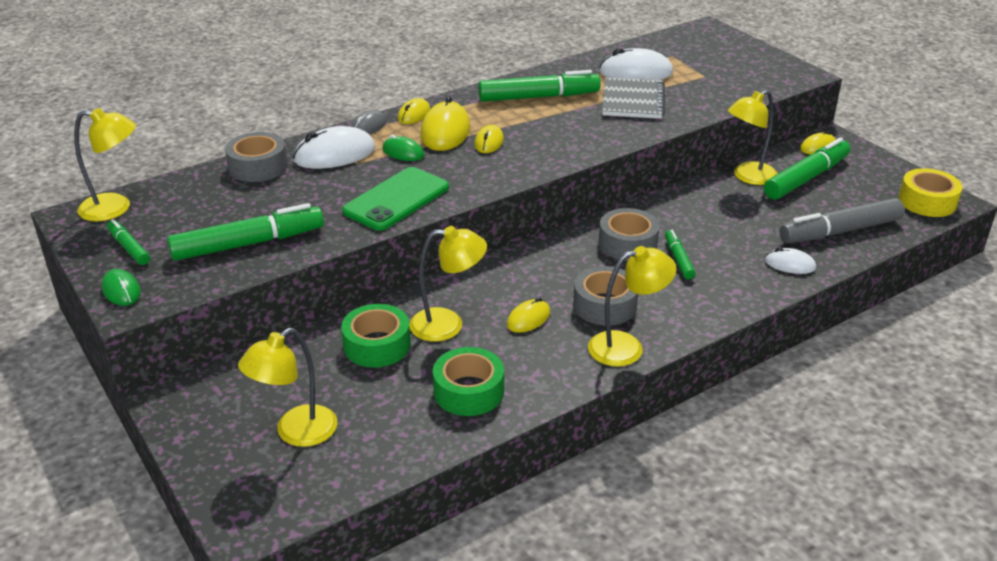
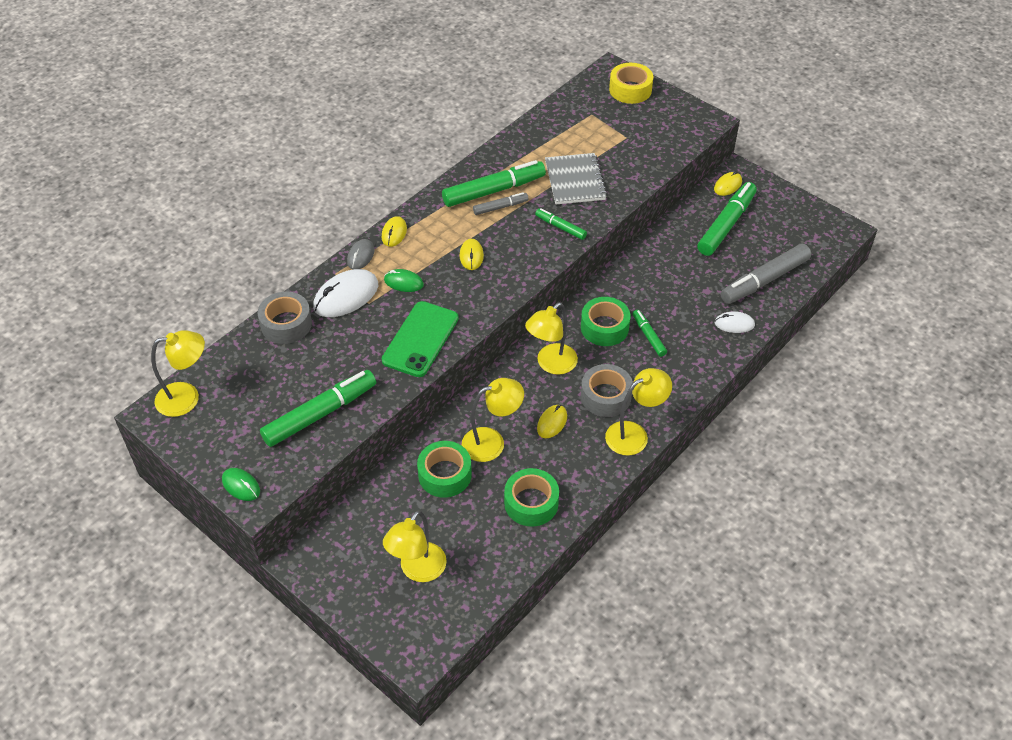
camera: 15 degrees left, 15 degrees up
green marker [107,219,150,265] -> green marker moved to [535,208,587,240]
yellow mouse [420,96,471,151] -> none
white mouse [599,48,673,80] -> none
grey tape [599,208,660,261] -> green tape [581,297,631,346]
yellow lamp [728,90,778,185] -> yellow lamp moved to [525,302,578,375]
yellow tape [899,168,963,217] -> yellow tape moved to [609,63,653,104]
none -> grey marker [473,192,529,215]

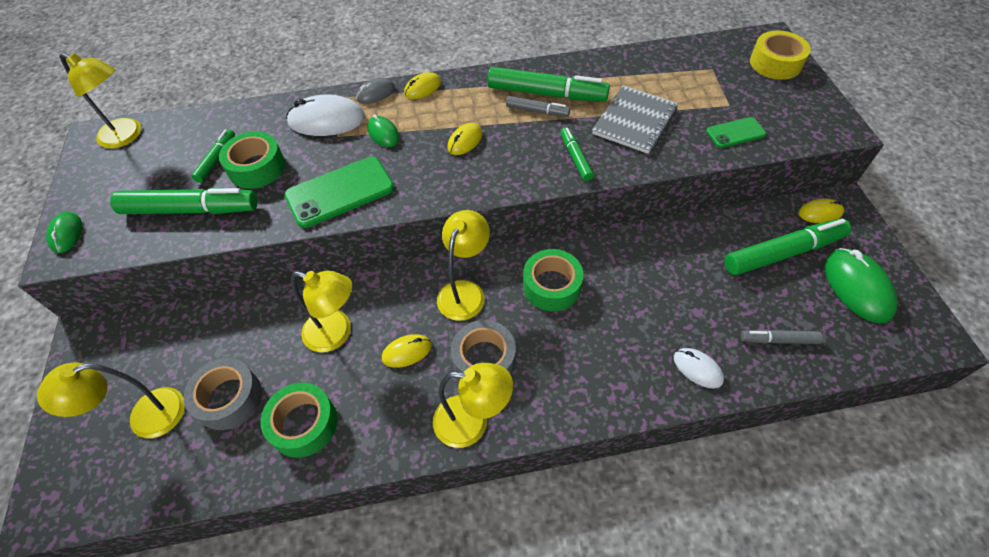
camera: 40 degrees right, 5 degrees up
grey tape [257,292,312,344] -> grey tape moved to [184,358,262,430]
green tape [417,441,472,498] -> green tape moved to [219,131,285,189]
yellow lamp [525,302,578,375] -> yellow lamp turned 120 degrees clockwise [437,210,490,321]
green marker [633,310,667,357] -> green marker moved to [191,129,235,183]
grey marker [721,244,811,304] -> grey marker [741,329,823,344], size x0.52
none -> green phone [706,117,766,148]
none -> green mouse [825,248,897,324]

